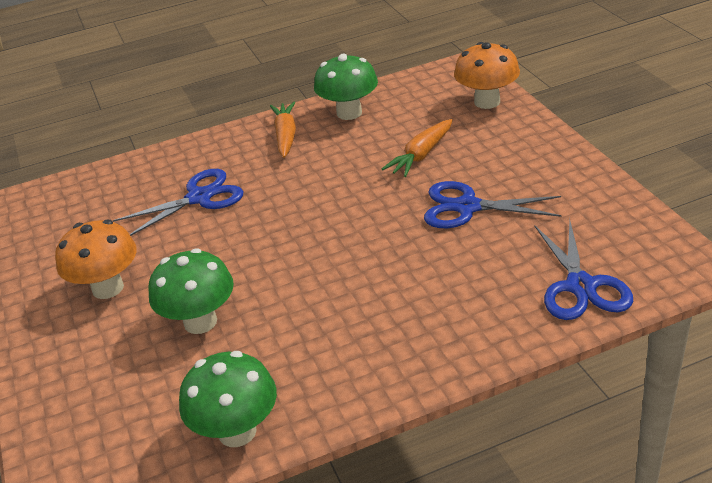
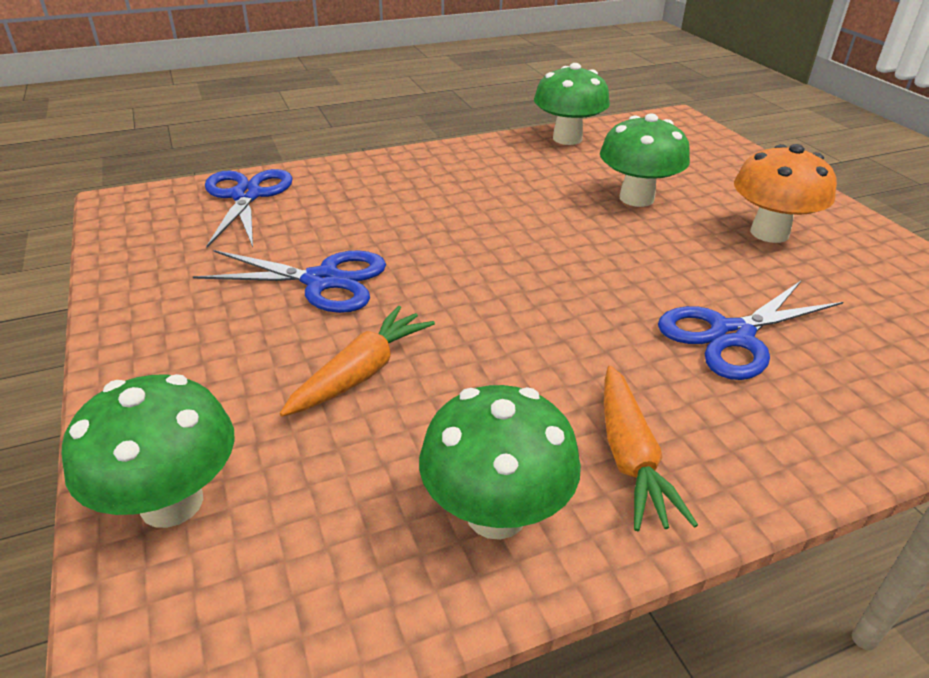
camera: 175 degrees right, 0 degrees up
orange mushroom [454,42,520,109] -> green mushroom [62,374,235,528]

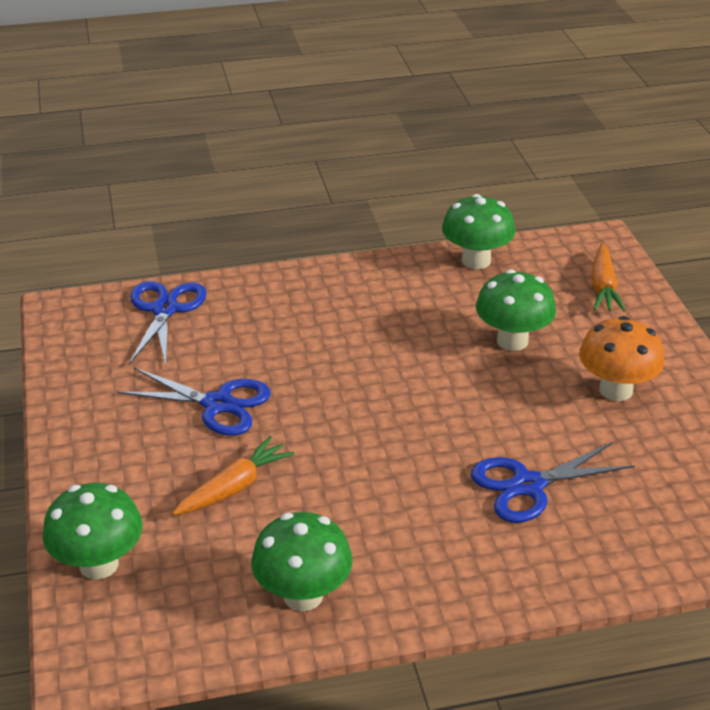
camera: 10 degrees right, 0 degrees up
orange carrot [604,365,698,531] -> orange carrot moved to [591,243,626,312]

